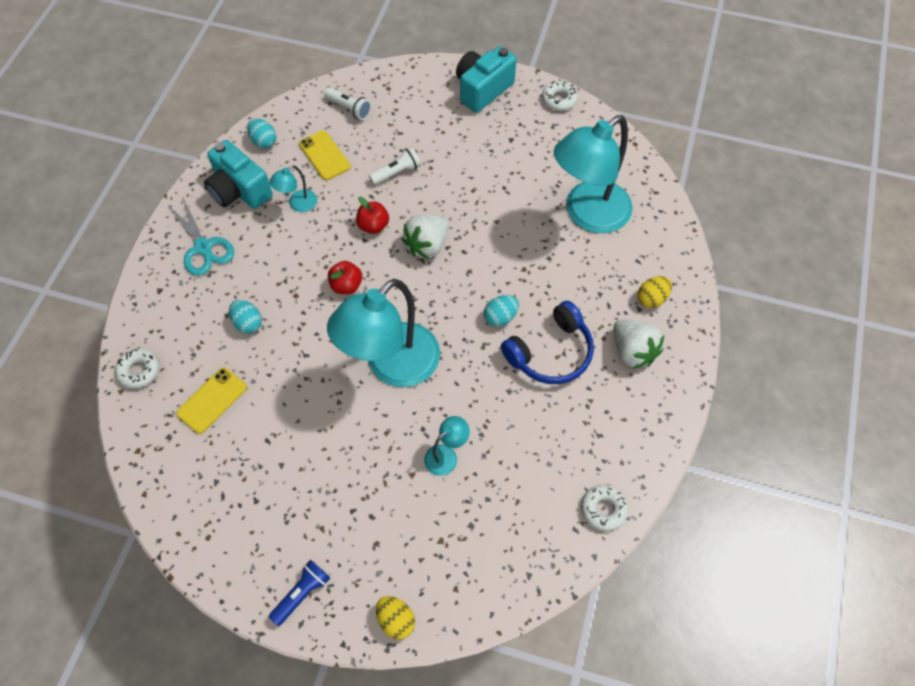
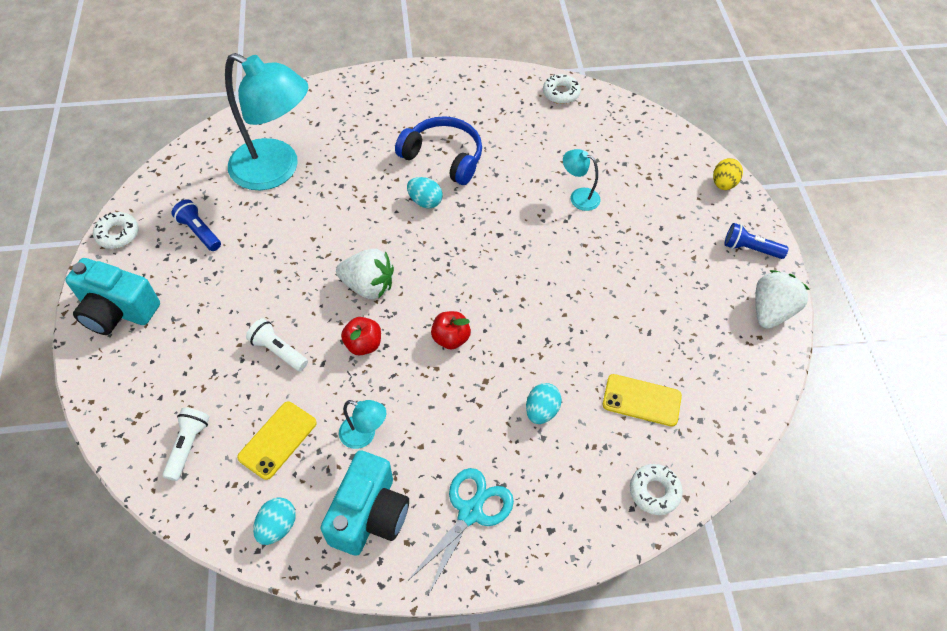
camera: 115 degrees left, 5 degrees down
turquoise lamp [327,279,440,387] -> none
white strawberry [613,320,664,369] -> white strawberry moved to [755,270,810,329]
yellow egg [638,276,672,308] -> none
none -> blue flashlight [172,199,221,251]

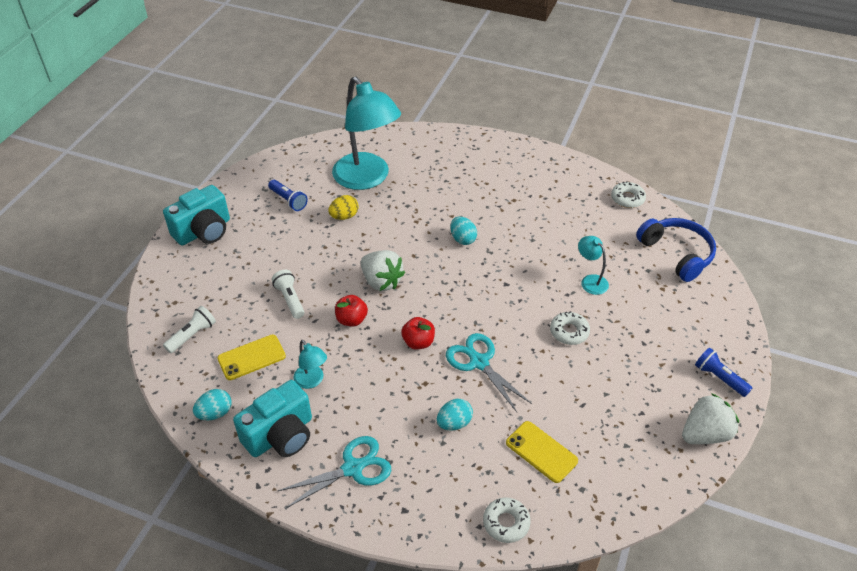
camera: 30 degrees right, 10 degrees down
turquoise camera [65,258,160,335] -> turquoise camera turned 90 degrees counterclockwise [163,185,230,245]
white donut [93,212,139,249] -> white donut moved to [550,311,590,345]
blue flashlight [172,199,221,251] -> blue flashlight turned 150 degrees clockwise [268,180,308,211]
blue headphones [395,116,482,185] -> blue headphones moved to [636,218,716,282]
yellow egg [713,158,743,190] -> yellow egg moved to [329,195,359,220]
none -> turquoise scissors [446,333,532,412]

